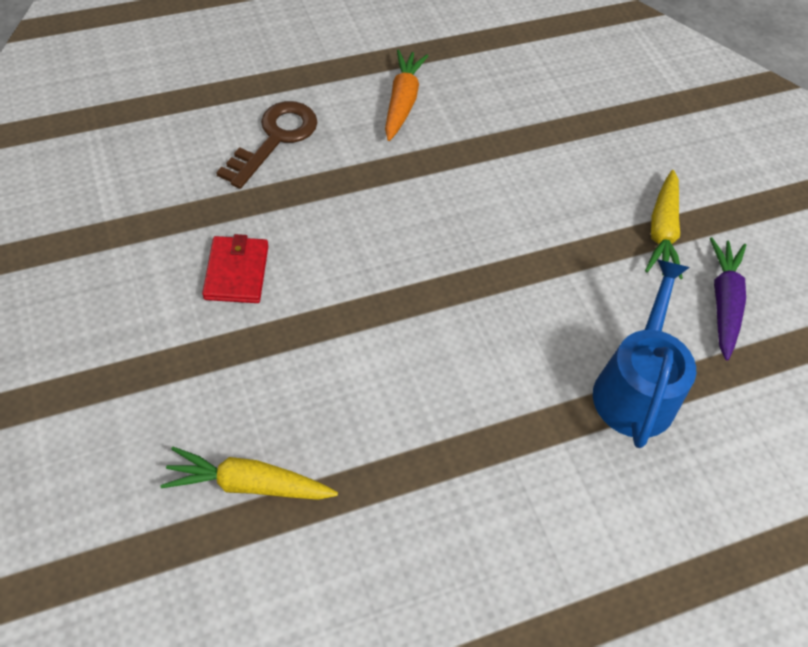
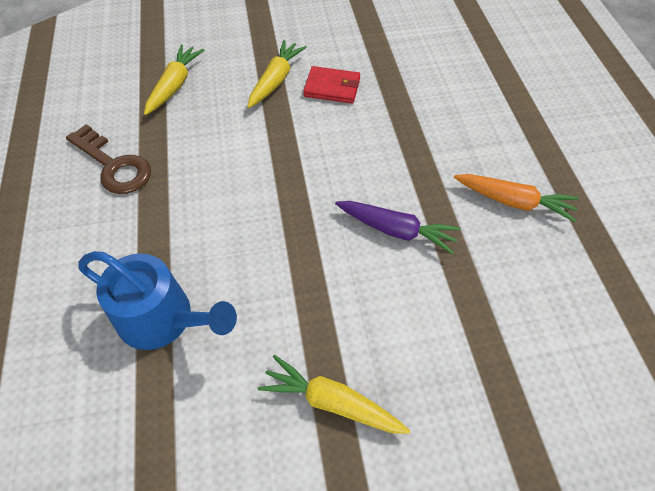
camera: 105 degrees right, 0 degrees up
brown key [216,101,317,189] -> brown key moved to [66,124,151,194]
purple carrot [710,237,746,360] -> purple carrot moved to [335,201,461,254]
none -> yellow carrot [247,40,307,108]

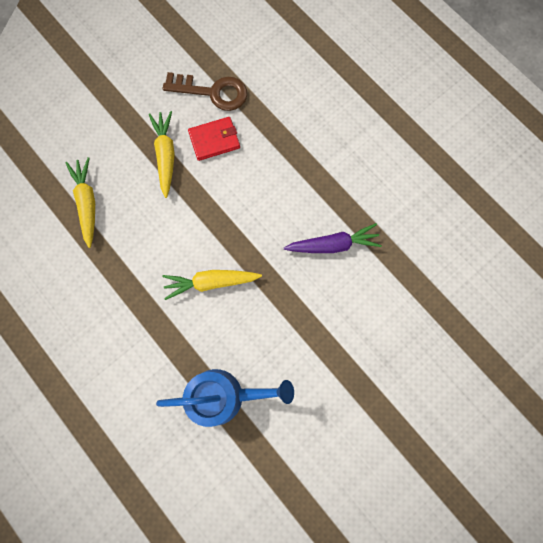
camera: 30 degrees left, 20 degrees up
brown key [66,124,151,194] -> brown key moved to [162,72,247,111]
yellow carrot [258,355,410,434] -> yellow carrot moved to [162,270,262,300]
orange carrot [454,174,579,222] -> none

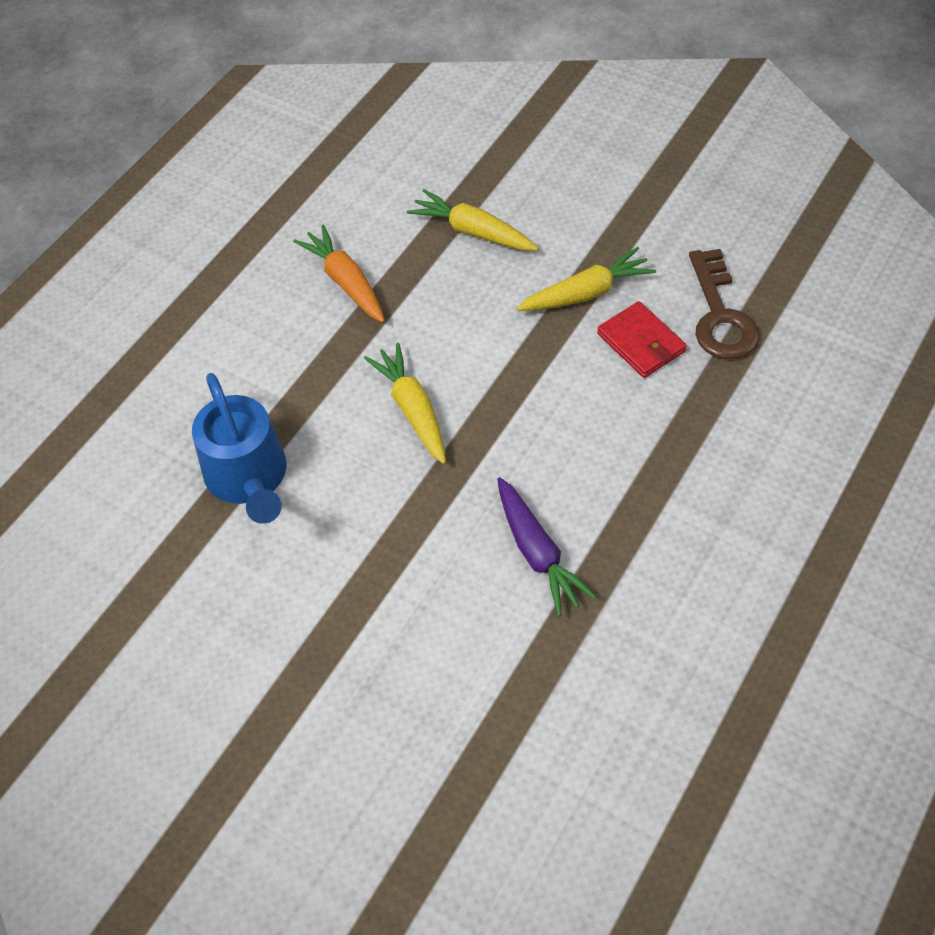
camera: 75 degrees right, 20 degrees down
yellow carrot [65,157,95,248] -> yellow carrot turned 120 degrees counterclockwise [407,189,538,250]
none -> orange carrot [293,224,385,323]

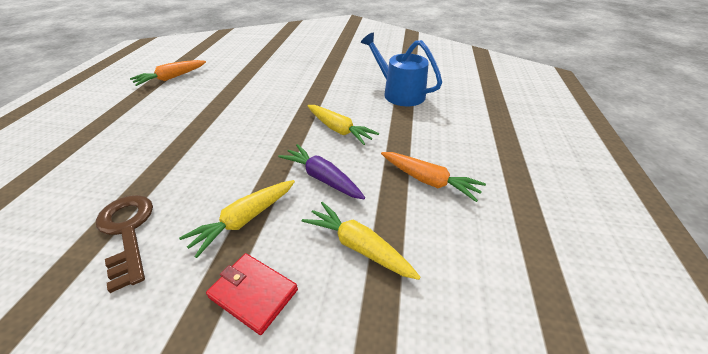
camera: 155 degrees right, 15 degrees down
yellow carrot [407,189,538,250] -> yellow carrot turned 150 degrees counterclockwise [302,202,421,280]
purple carrot [497,477,597,616] -> purple carrot moved to [278,144,365,199]
red wallet [597,301,687,378] -> red wallet moved to [206,253,298,335]
none -> orange carrot [130,60,206,86]

